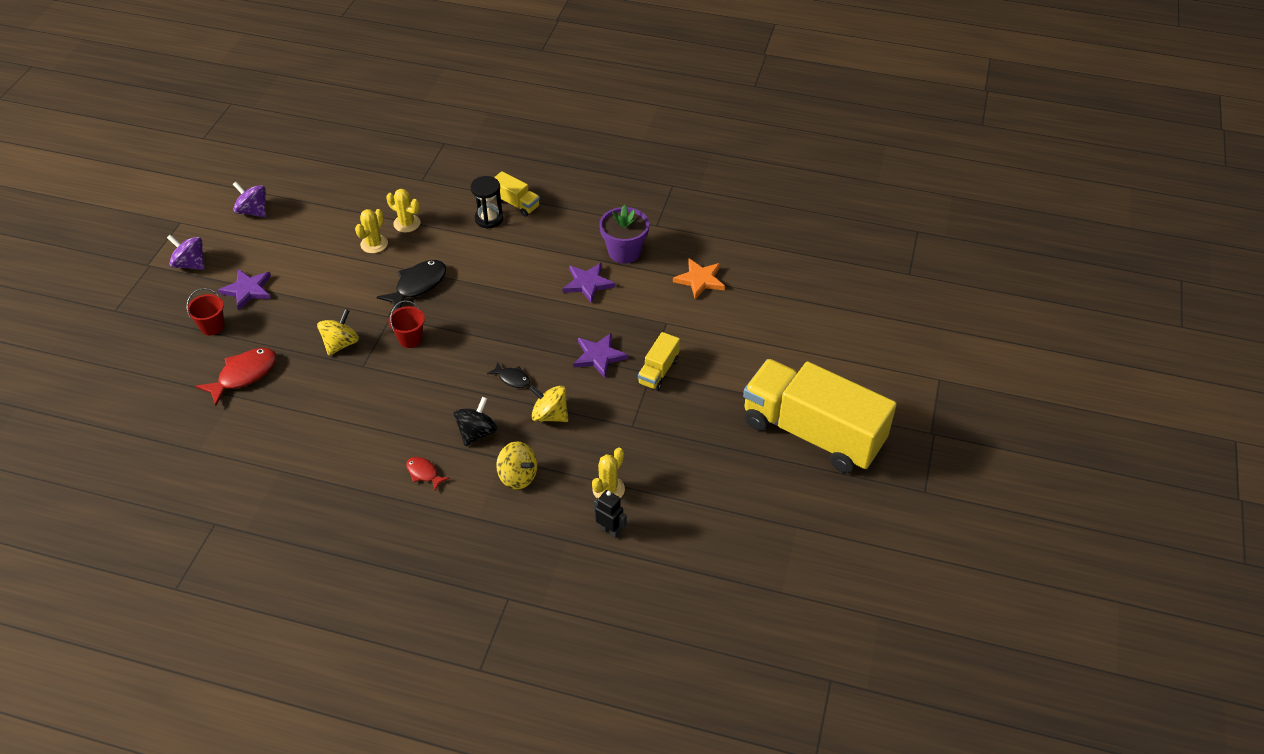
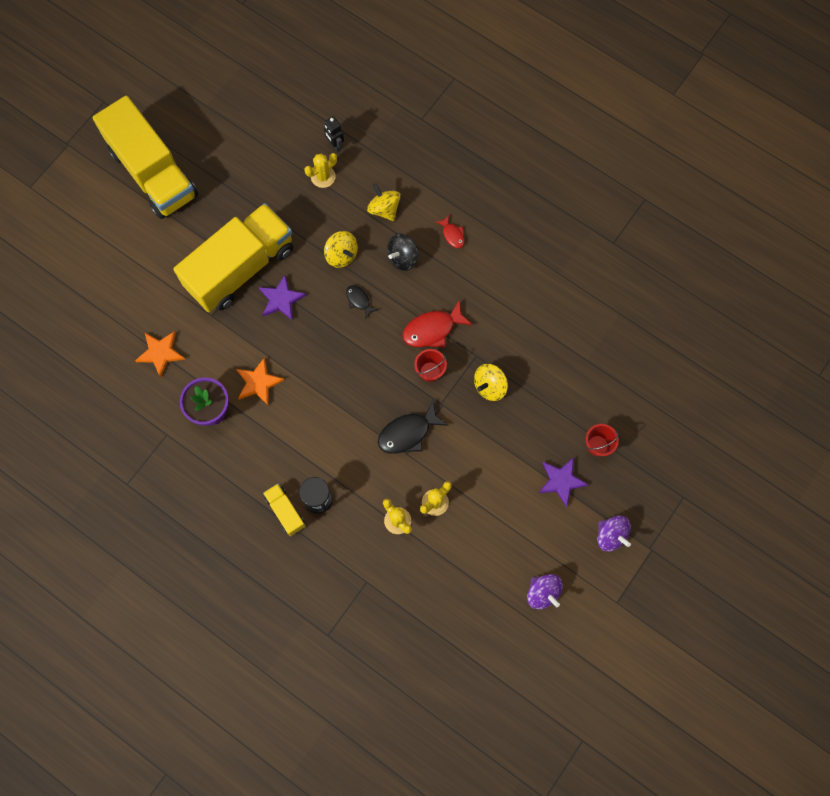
camera: 160 degrees left, 25 degrees up
red fish [196,348,276,406] -> red fish moved to [402,300,473,347]
purple star [562,263,615,304] -> orange star [236,357,284,406]
yellow truck [637,332,680,391] -> yellow truck [173,203,293,312], size x2.40

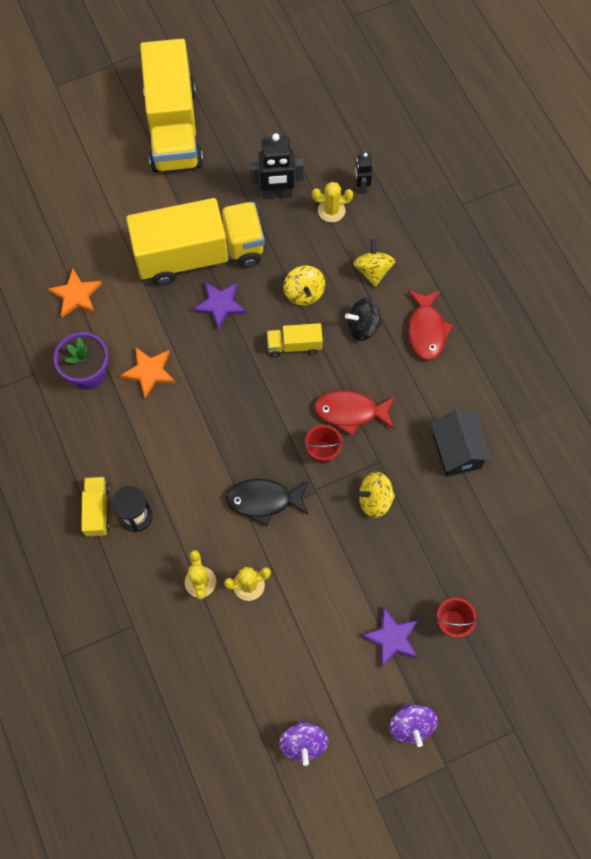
camera: 30 degrees right, 5 degrees down
black fish [346,285,378,319] -> yellow truck [267,323,323,357]
red fish [436,215,465,248] -> red fish [408,290,453,360], size x1.81
none -> black robot [250,133,304,200]
none -> black house [431,409,492,477]

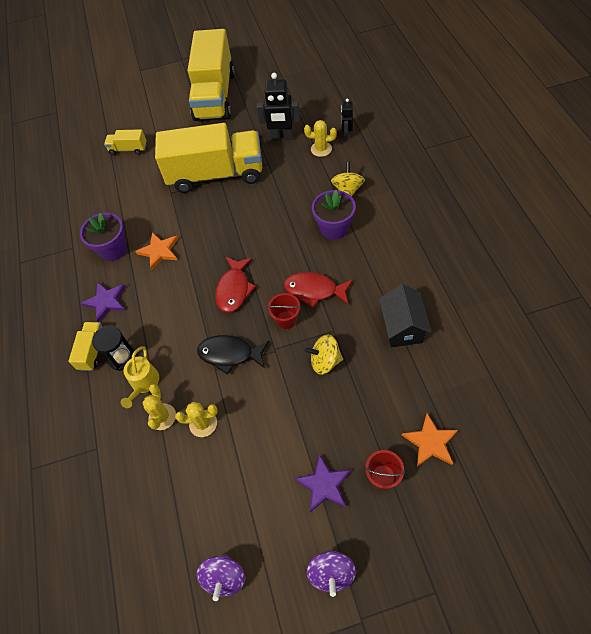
camera: 15 degrees right, 10 degrees down
orange star [48,268,102,318] -> orange star moved to [402,413,458,467]
purple star [192,282,247,331] -> purple star moved to [80,282,126,322]
yellow truck [267,323,323,357] -> yellow truck moved to [104,129,147,155]
yellow spinning top [284,266,325,306] -> none
black spinning top [345,298,382,341] -> purple flower pot [312,190,356,240]
red fish [408,290,453,360] -> red fish moved to [215,257,256,313]
none -> yellow watering can [121,346,159,408]

